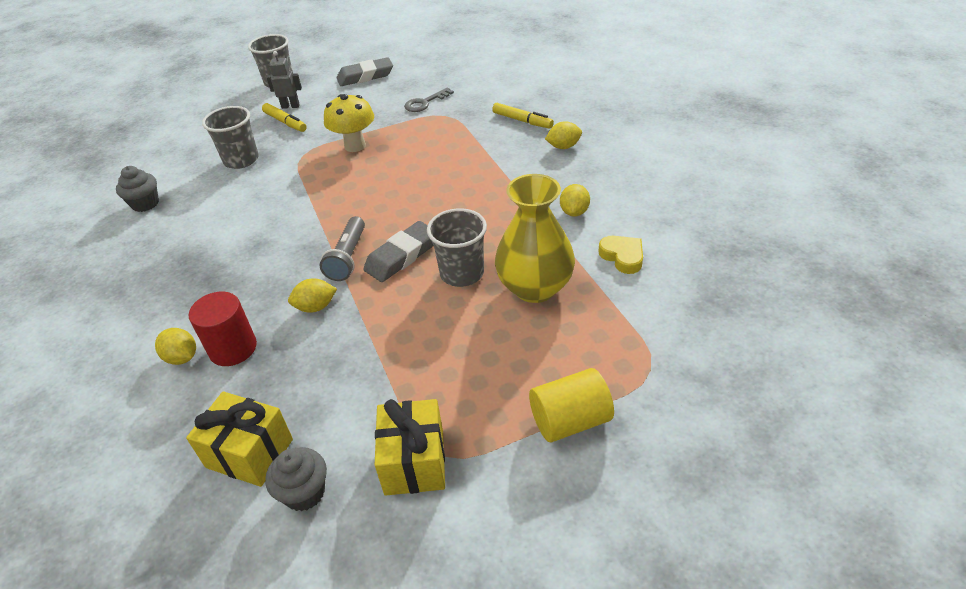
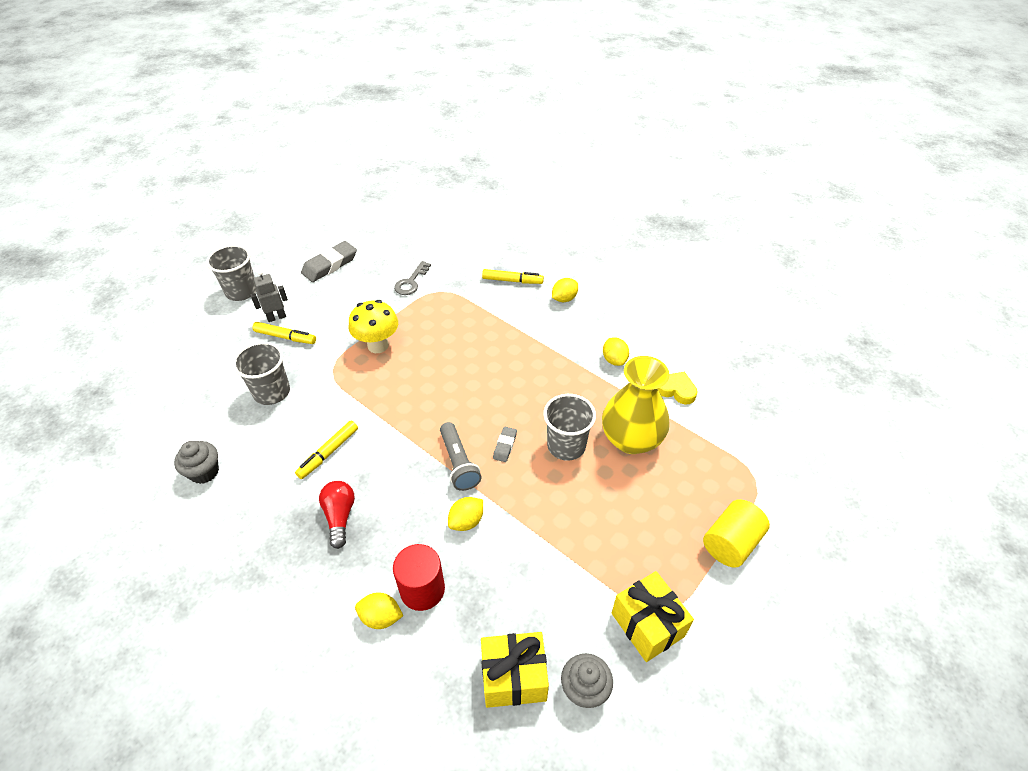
camera: 30 degrees left, 5 degrees up
grey eraser [363,221,433,282] -> grey eraser [493,427,517,462], size x0.52
none -> yellow marker [295,421,358,479]
none -> red light bulb [319,481,355,549]

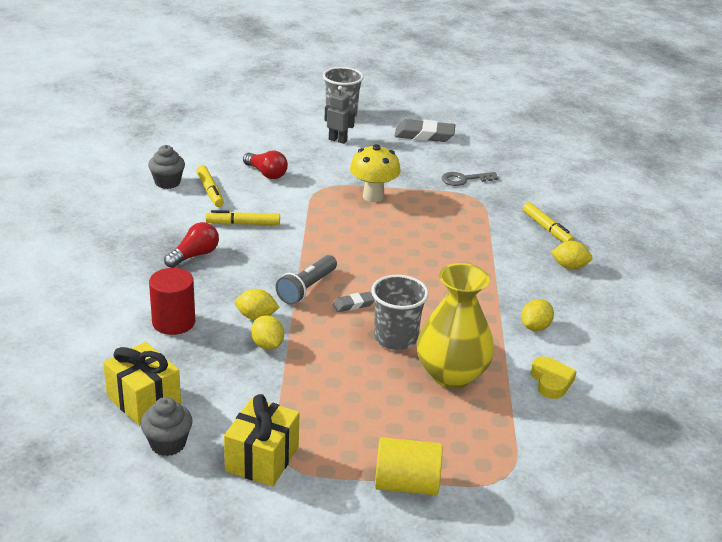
camera: 50 degrees right, 15 degrees down
grey cup [233,342,290,405] -> red light bulb [243,150,288,179]
yellow marker [252,322,316,344] -> yellow marker moved to [196,165,224,207]
yellow lemon [355,592,403,629] -> yellow lemon moved to [251,315,284,350]

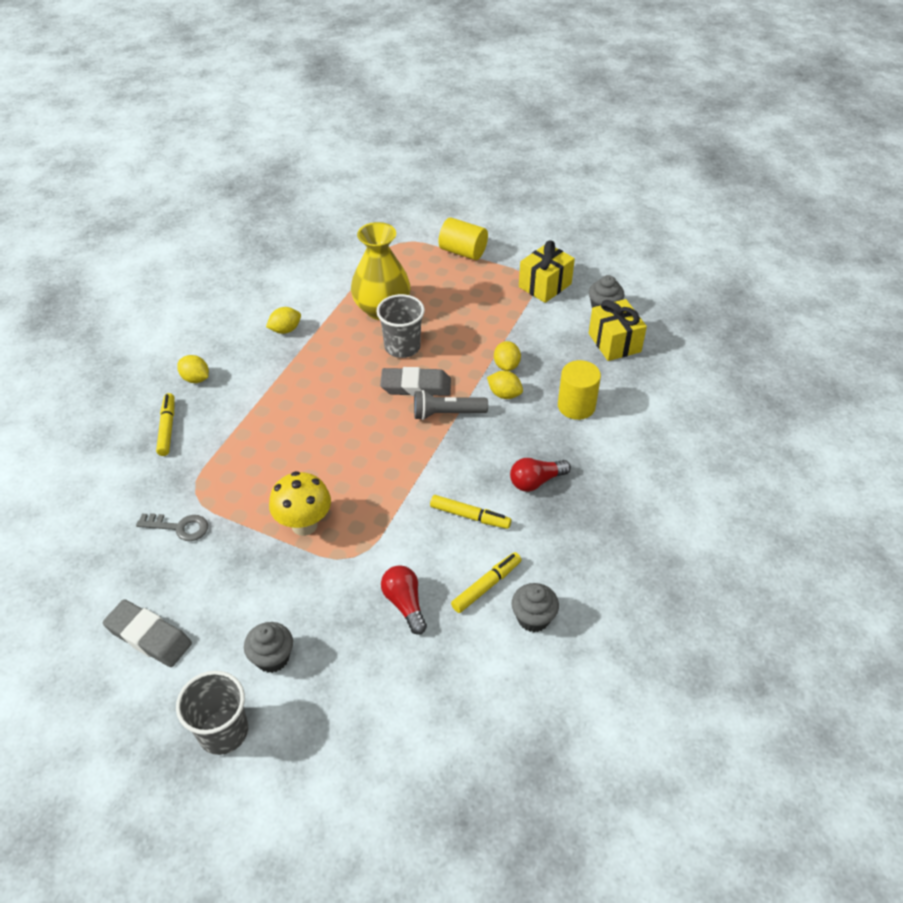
camera: 155 degrees left, 15 degrees up
red cylinder [149,268,195,335] -> yellow cylinder [558,360,601,420]
yellow marker [196,165,224,207] -> yellow marker turned 45 degrees clockwise [451,552,521,613]
grey flashlight [276,255,337,305] -> grey flashlight turned 150 degrees counterclockwise [414,390,488,420]
grey robot [324,86,355,144] -> grey cupcake [244,622,293,673]
grey eraser [333,292,374,312] -> grey eraser [380,367,451,396], size x1.91
yellow heart [531,357,577,399] -> none

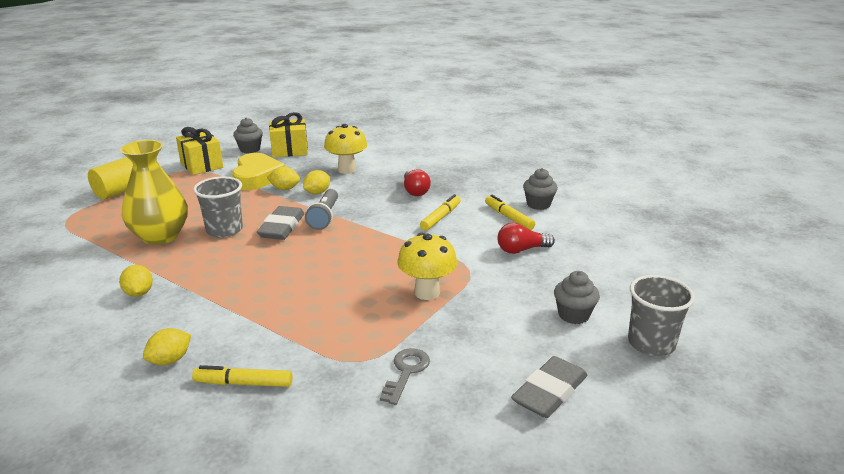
camera: 80 degrees left, 20 degrees down
yellow cylinder [558,360,601,420] -> yellow mushroom [324,124,367,174]
none -> yellow heart [232,153,285,191]

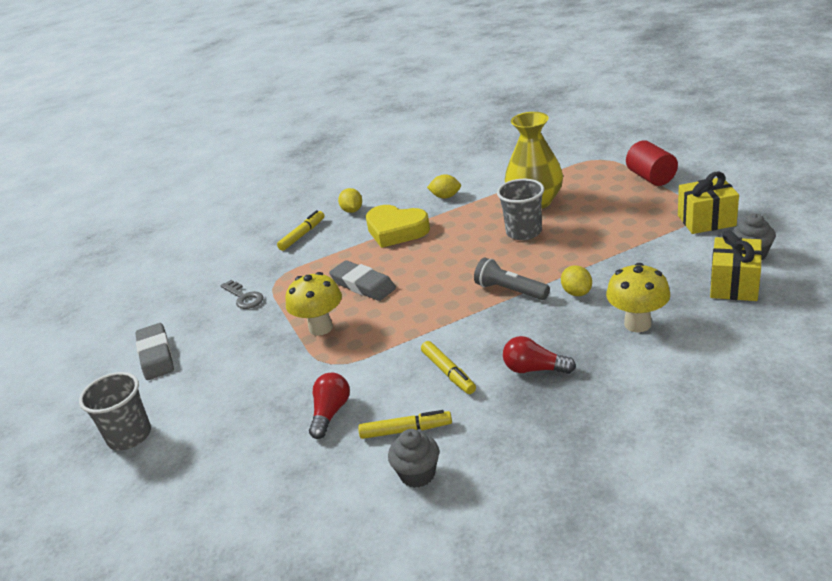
camera: 125 degrees right, 5 degrees up
yellow cylinder [88,157,133,200] -> red cylinder [626,140,678,186]
yellow heart [232,153,285,191] -> yellow heart moved to [366,205,430,248]
grey eraser [257,206,305,240] -> grey eraser moved to [329,260,396,301]
yellow lemon [267,167,300,190] -> none
grey cupcake [554,271,600,324] -> none

